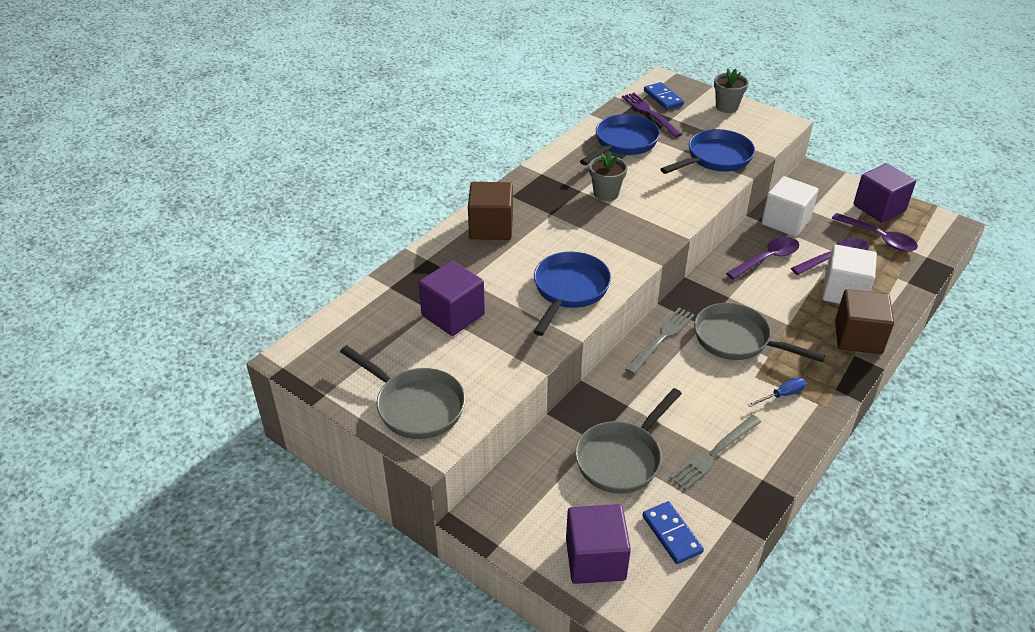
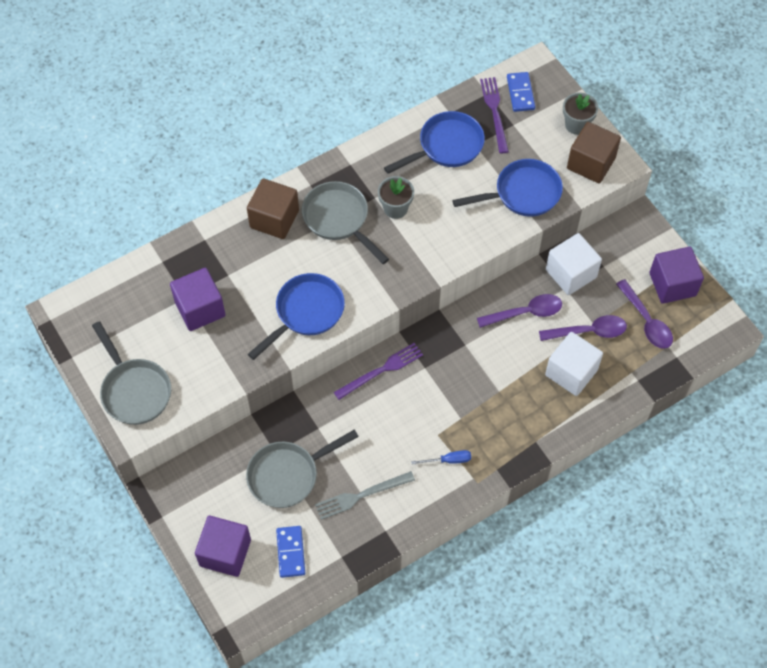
camera: 20 degrees right, 20 degrees up
grey fork [625,307,695,375] -> purple fork [334,343,423,400]
grey pan [694,303,826,362] -> grey pan moved to [302,181,389,264]
brown cube [835,289,894,354] -> brown cube moved to [567,122,621,183]

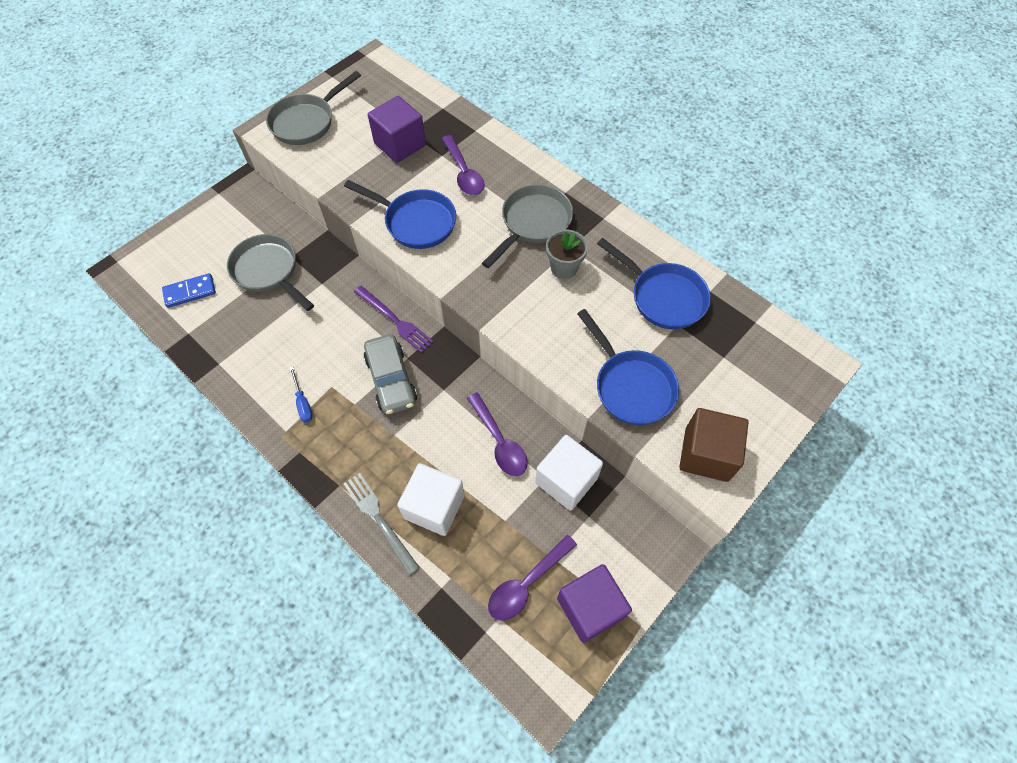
camera: 75 degrees right, 0 degrees up
purple cube [195,516,251,577] -> none
brown cube [247,178,299,239] -> none
grey fork [315,471,415,520] -> grey fork moved to [343,473,420,575]
purple fork [480,77,509,153] -> none
blue domino [507,72,535,112] -> none
purple spoon [539,315,627,341] -> purple spoon moved to [442,135,484,195]
grey flower pot [563,92,598,135] -> none
none -> grey car [364,334,417,415]

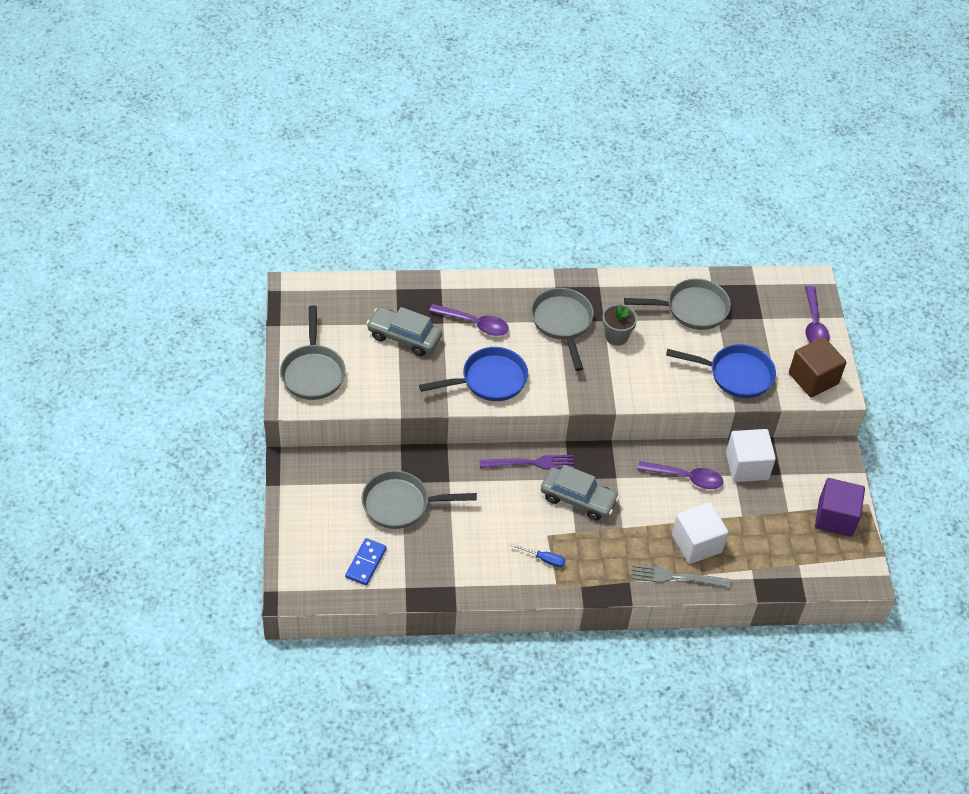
camera: 50 degrees left, 10 degrees down
purple cube [368,96,426,163] -> grey car [366,307,442,356]
purple spoon [488,535,577,621] -> purple spoon moved to [805,286,829,343]
blue pan [597,238,711,329] -> grey pan [624,279,731,330]

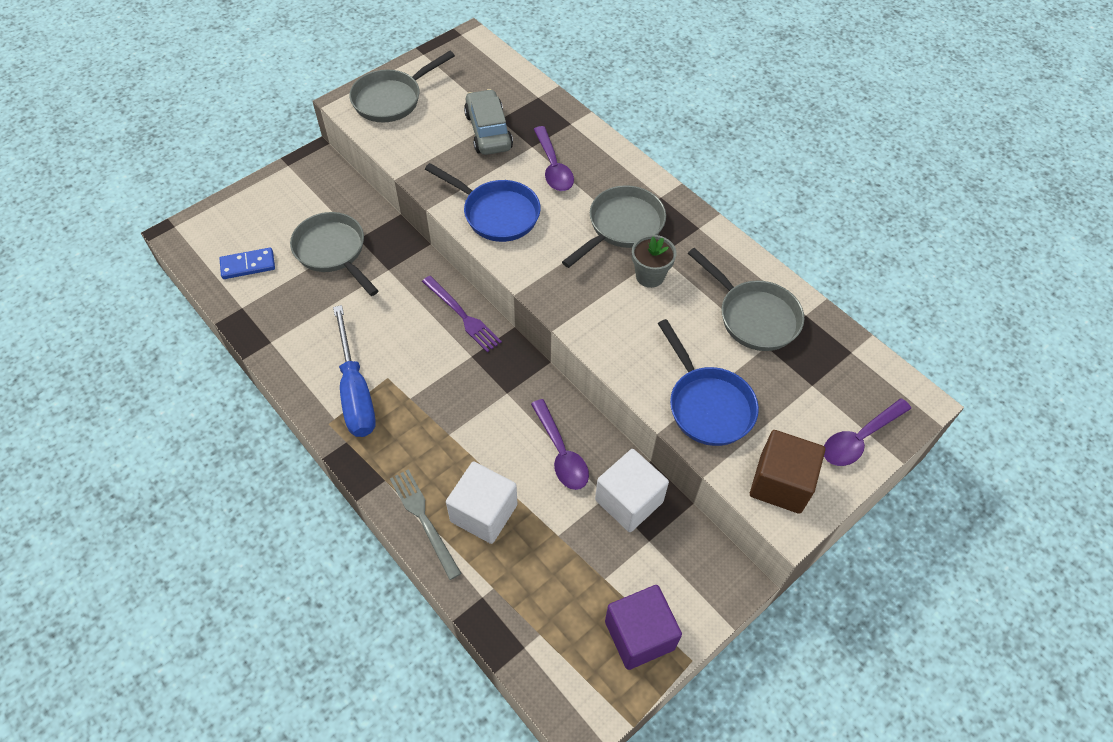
camera: 55 degrees right, 5 degrees up
blue screwdriver [509,543,566,568] -> blue screwdriver [333,305,376,437], size x2.23
grey car [541,465,619,521] -> none

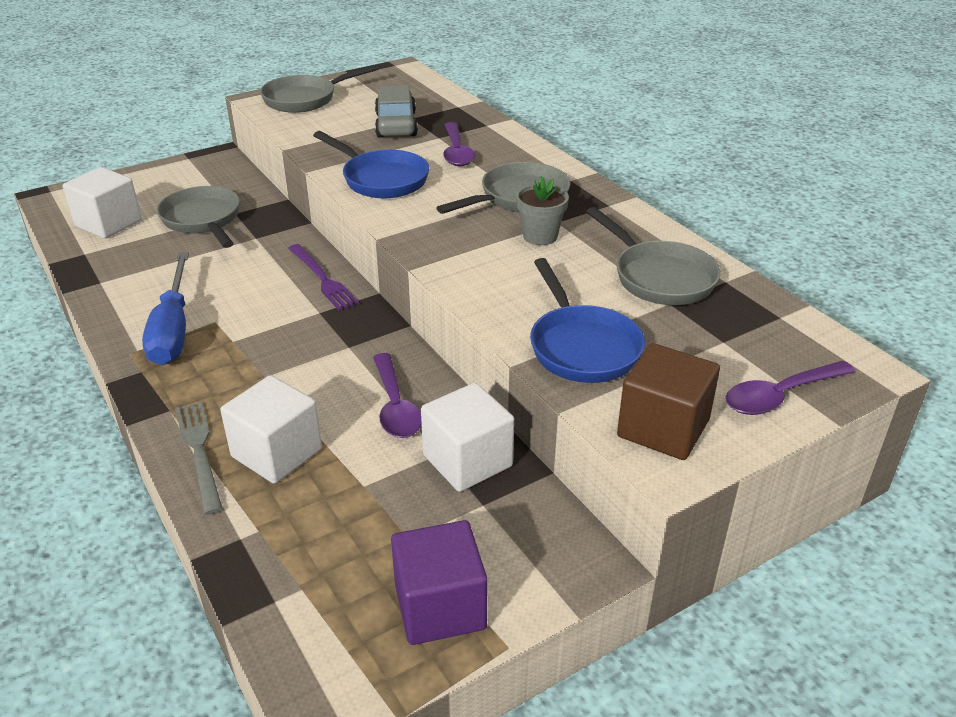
camera: 10 degrees right, 20 degrees down
blue domino [219,247,275,279] -> white cube [63,167,142,239]

